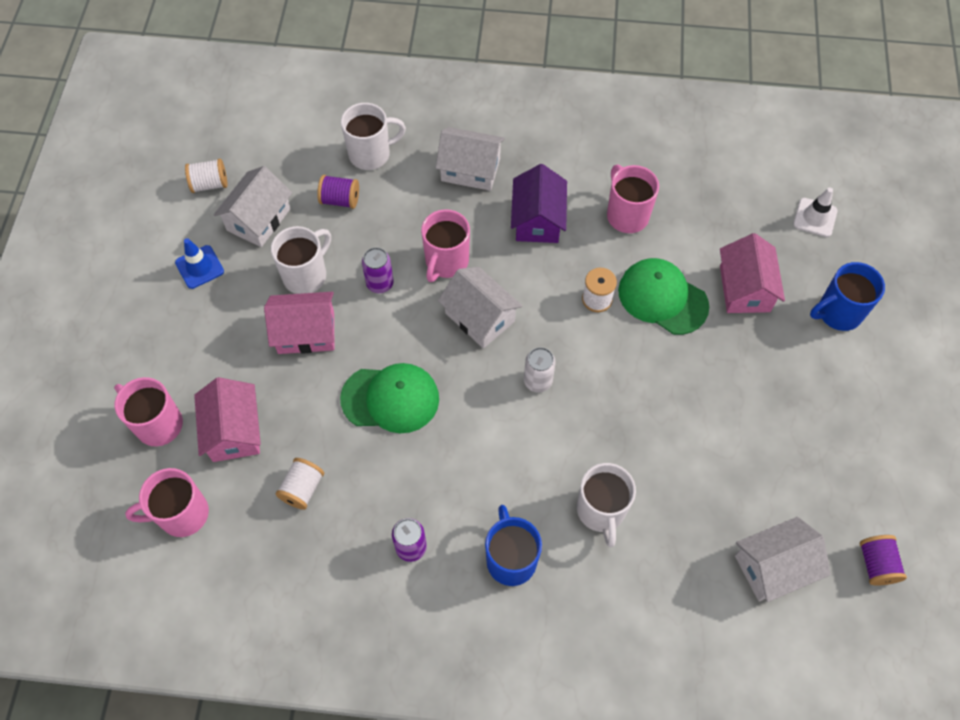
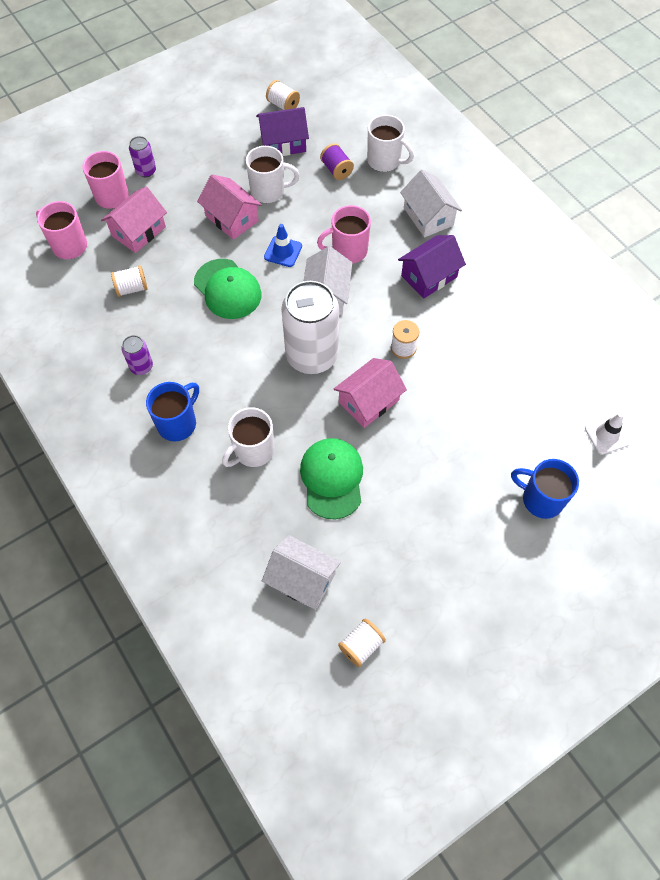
camera: 50 degrees right, 0 degrees up
blue traffic cone [175,238,224,289] -> blue traffic cone moved to [264,224,302,267]
white house [214,166,292,247] -> purple house [256,107,309,156]
purple can [362,247,394,293] -> purple can moved to [129,136,156,177]
white can [524,347,556,393] -> white can [281,281,339,374], size x2.23
pink mug [607,165,659,233] -> none
green cap [618,258,709,335] -> green cap moved to [300,438,363,519]
pink house [720,233,785,313] -> pink house moved to [334,358,407,428]
purple spool [860,535,907,585] -> white spool [338,619,386,667]

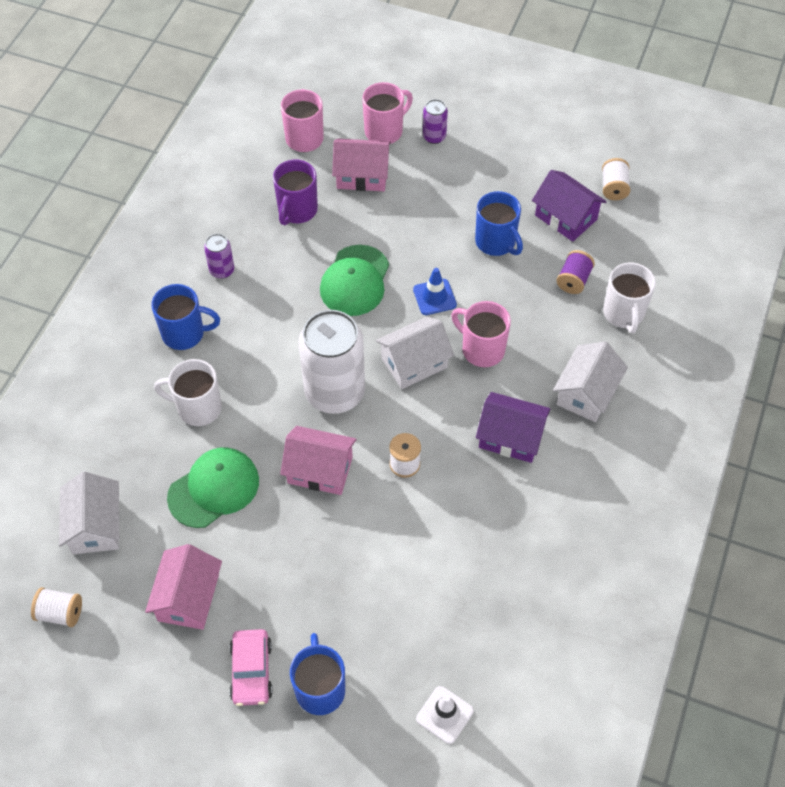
camera: 55 degrees right, 5 degrees down
white spool [111,265,148,297] -> purple mug [273,160,318,225]
pink house [197,174,262,240] -> pink house moved to [145,544,222,630]
white mug [246,146,300,203] -> blue mug [475,191,523,256]
none -> pink car [229,629,273,706]

